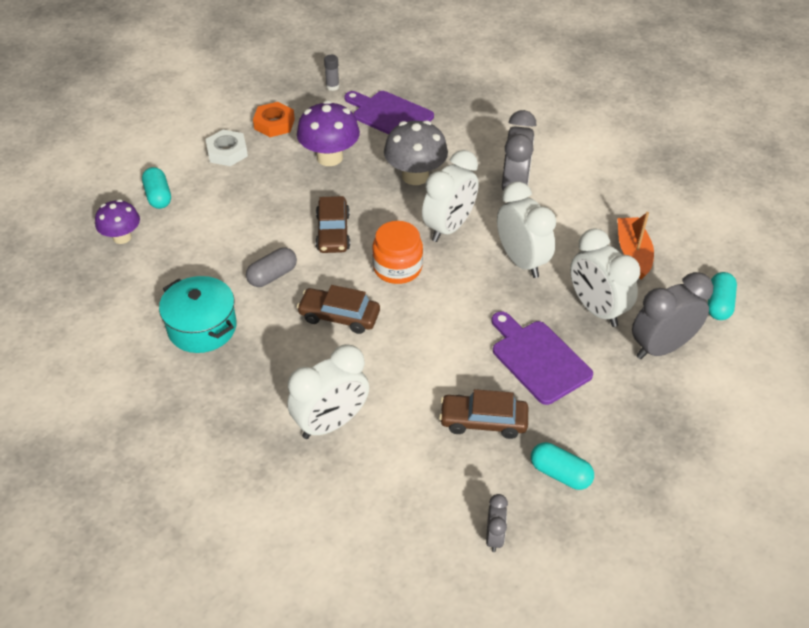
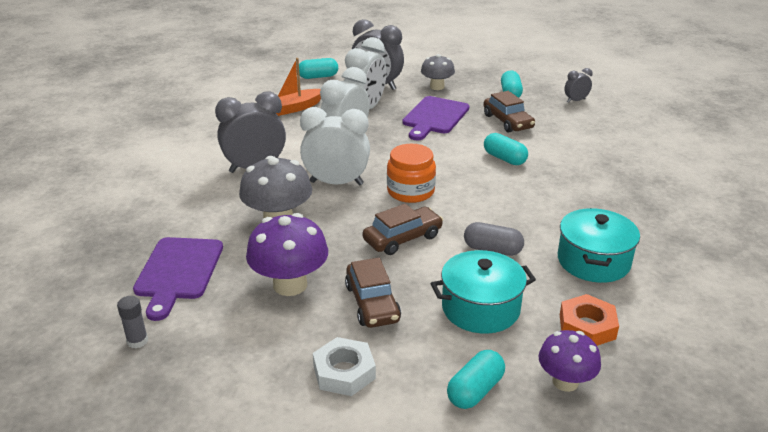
camera: 120 degrees left, 15 degrees down
orange nut [253,102,295,137] -> orange nut moved to [560,294,619,346]
white clock [287,344,369,439] -> none
brown car [297,285,380,334] -> brown car moved to [345,258,401,328]
none -> grey mushroom [421,54,455,90]
none -> turquoise pot [430,250,536,334]
none -> turquoise capsule [484,133,528,165]

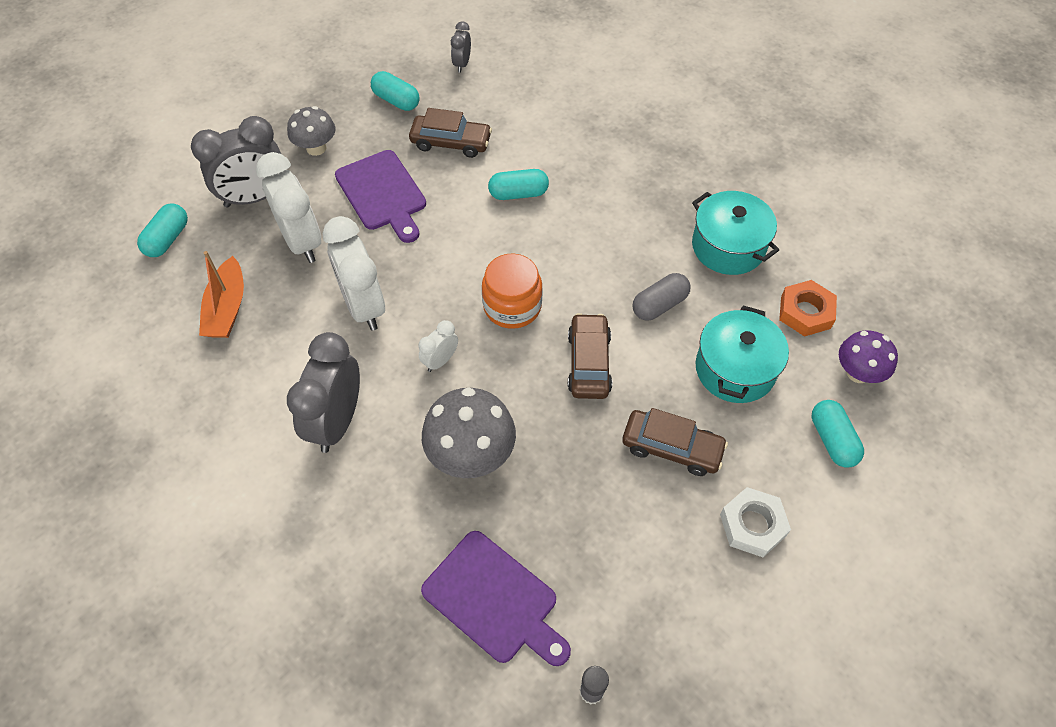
camera: 55 degrees left, 25 degrees up
purple mushroom [246,213,328,296] -> none
white clock [300,107,370,185] -> white clock [419,320,458,372], size x0.50

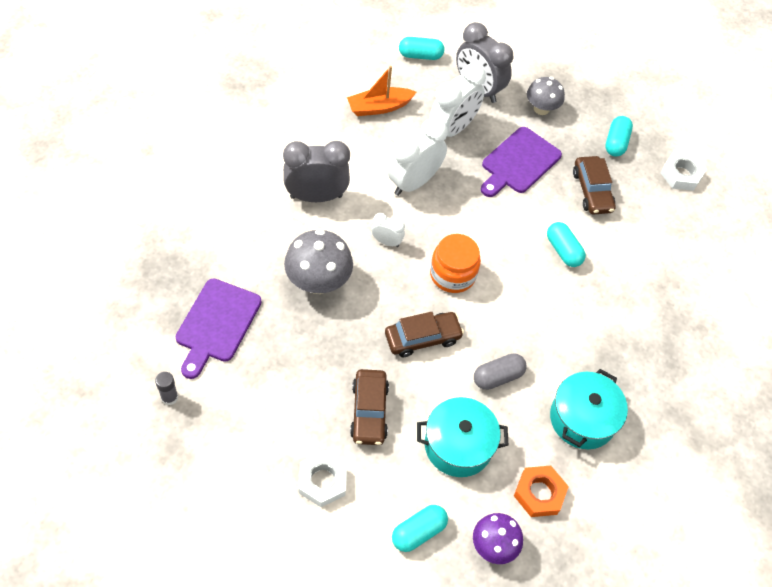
camera: 65 degrees right, 0 degrees up
grey clock [451,21,471,73] -> white nut [660,152,707,191]
grey capsule [633,273,691,321] -> grey capsule turned 60 degrees counterclockwise [474,353,527,390]

